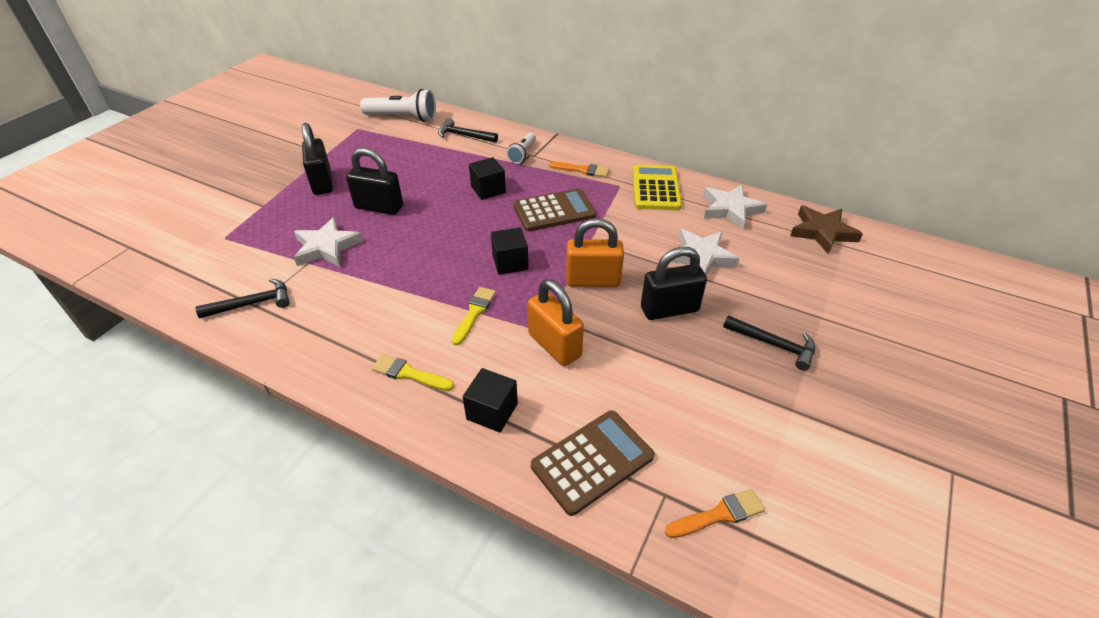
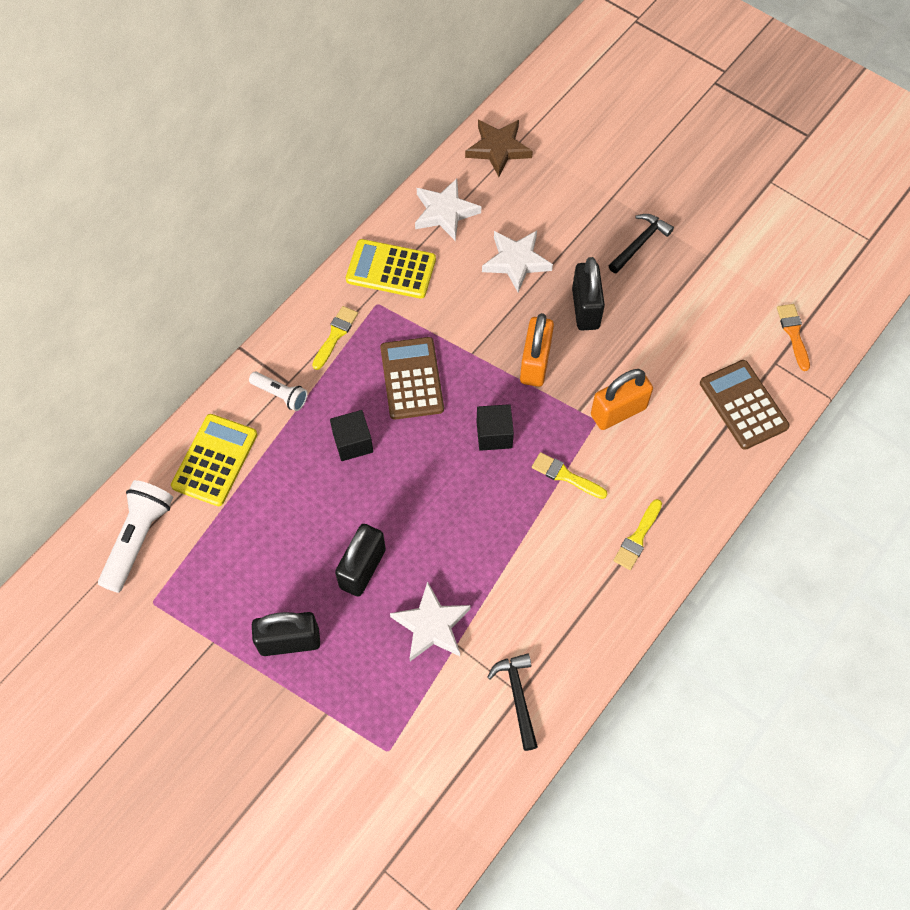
camera: 80 degrees left, 20 degrees up
black hammer [438,118,498,143] -> yellow calculator [171,414,257,506]
black cube [463,368,518,433] -> none
orange brush [549,161,610,178] -> yellow brush [312,306,358,370]

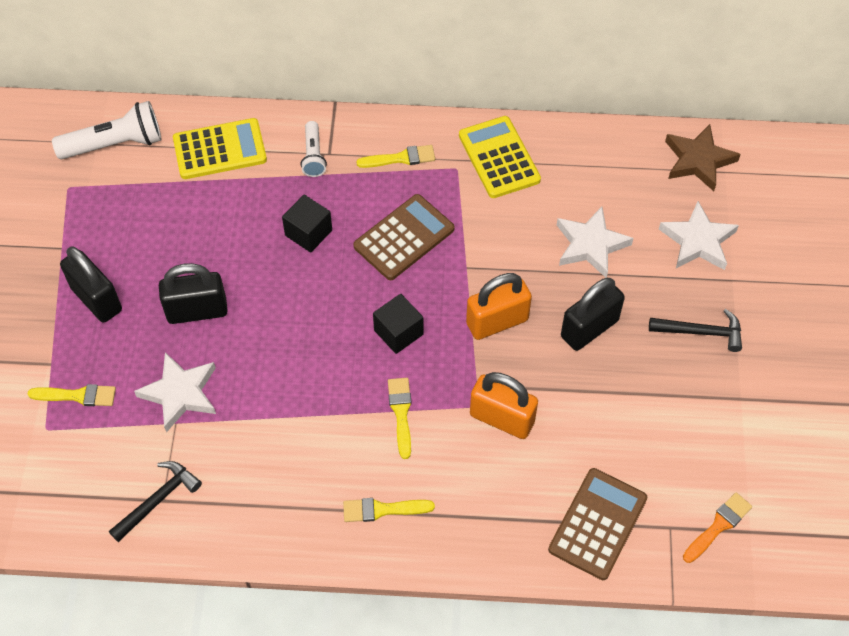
camera: 55 degrees right, 5 degrees down
white star [415,179,481,241] -> white star moved to [659,201,739,270]
none -> yellow brush [28,384,116,406]

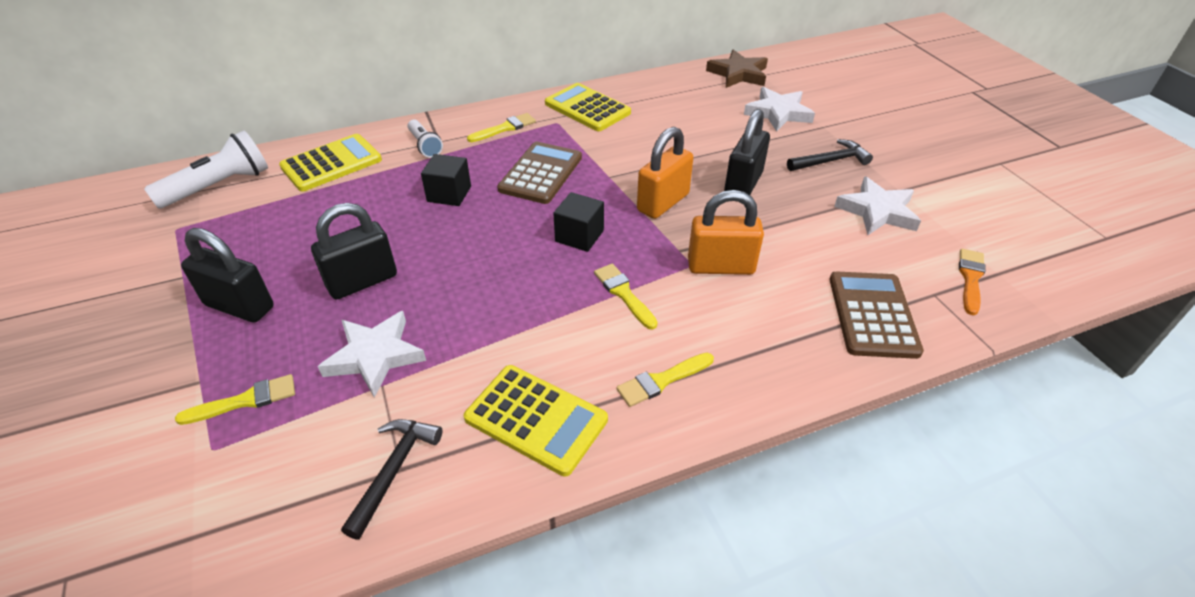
camera: 25 degrees left, 15 degrees down
white star [557,207,634,278] -> white star moved to [834,176,921,235]
none -> yellow calculator [464,365,608,477]

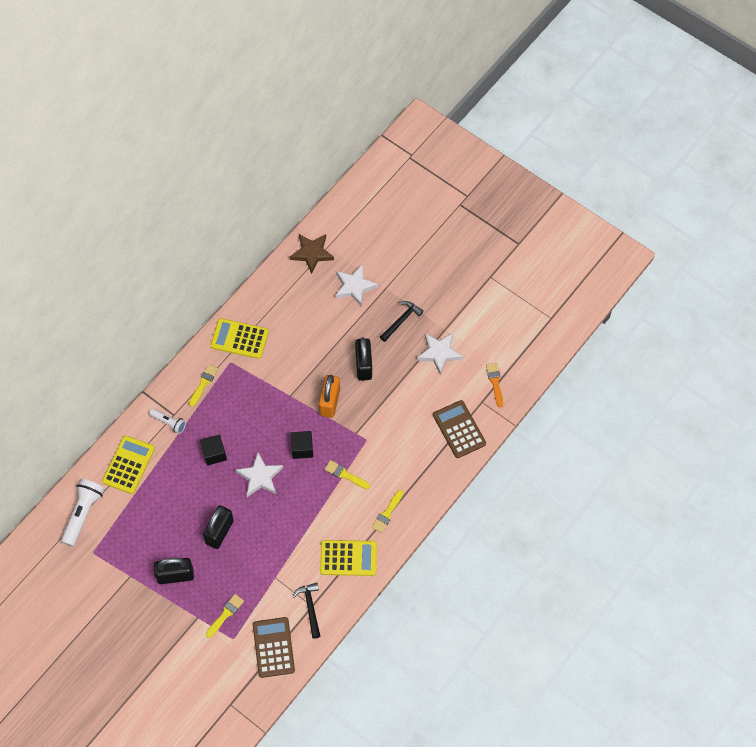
camera: 30 degrees left, 20 degrees up
white star [318,311,426,398] -> white star moved to [236,453,283,497]
brown calculator [497,142,582,204] -> brown calculator moved to [253,617,295,678]
orange padlock [688,190,764,275] -> none

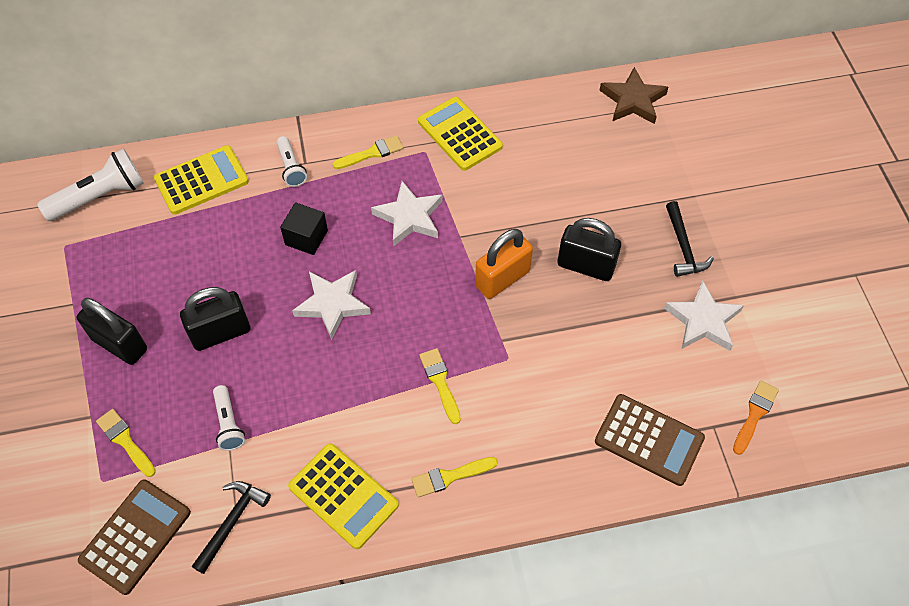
camera: 40 degrees right, 5 degrees down
yellow brush [206,594,244,638] -> yellow brush turned 120 degrees counterclockwise [96,409,156,477]
black cube [291,431,313,459] -> none
white star [335,264,378,307] -> white star moved to [371,181,443,247]
black padlock [355,337,372,381] -> black padlock turned 75 degrees clockwise [557,218,621,281]
black hammer [380,301,424,342] -> black hammer turned 90 degrees clockwise [666,201,714,277]
brown calculator [433,400,486,458] -> brown calculator turned 105 degrees clockwise [595,394,705,486]
none -> white flashlight [213,385,245,451]

